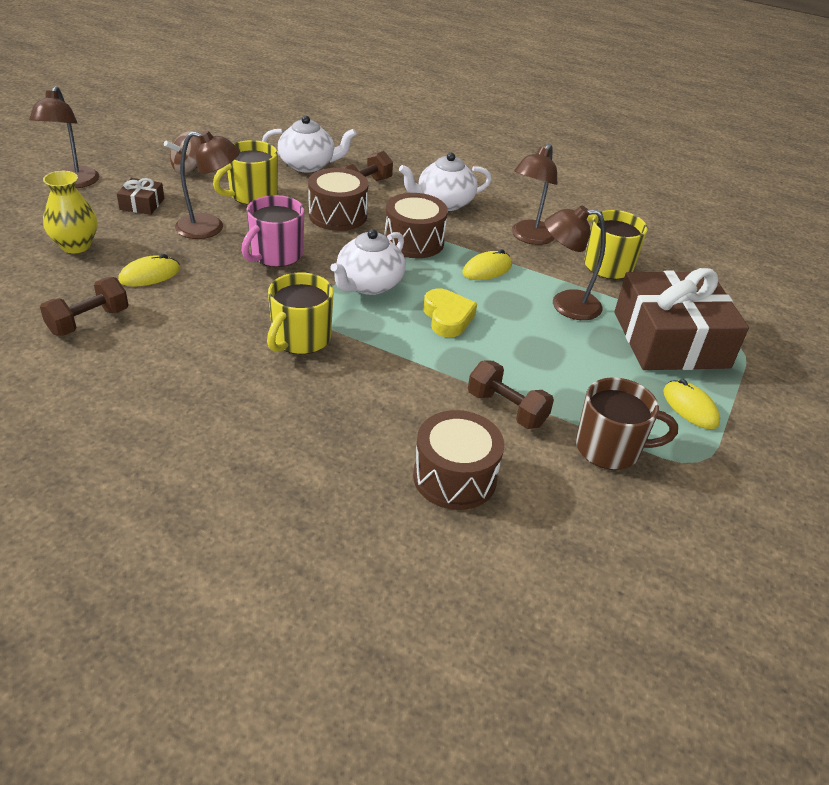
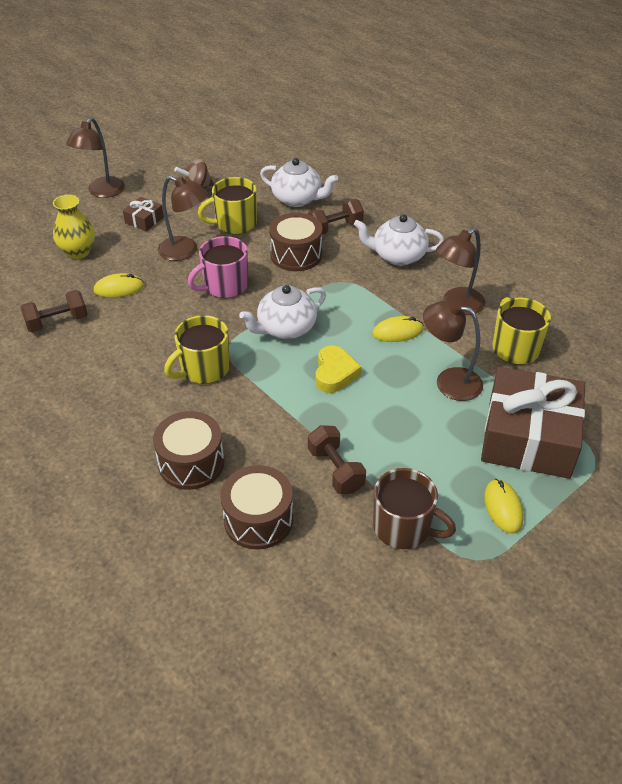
camera: 25 degrees right, 5 degrees up
brown drum [384,193,448,258] -> brown drum moved to [153,411,224,490]

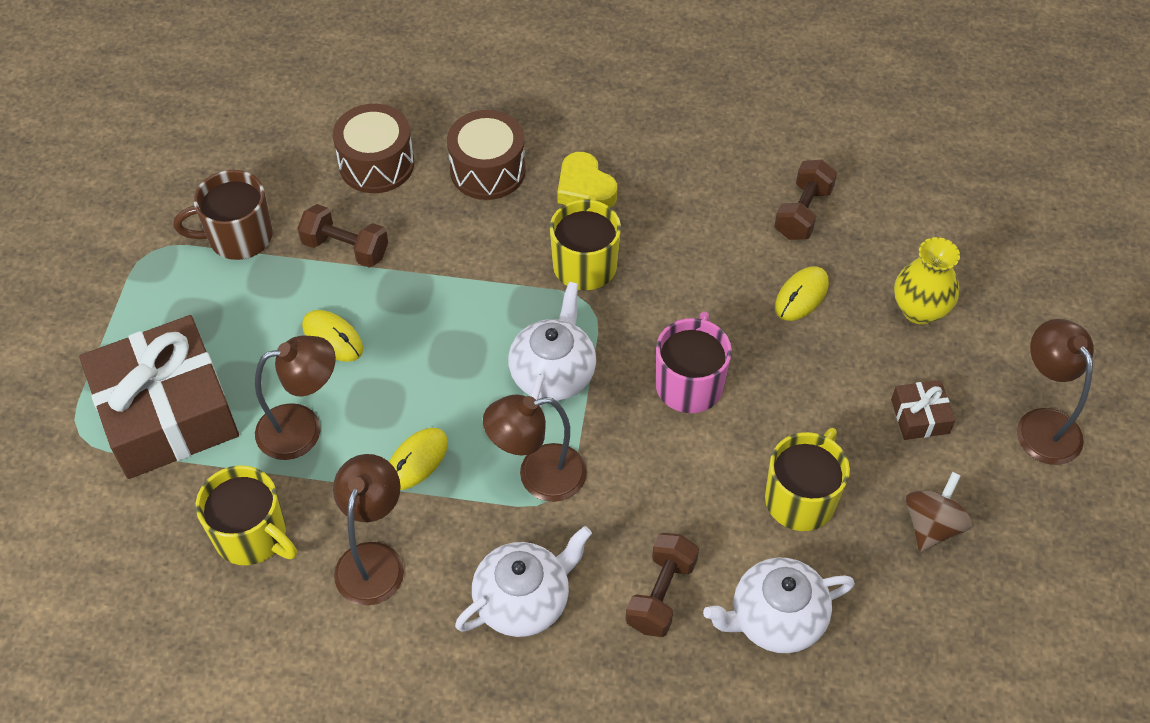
camera: 140 degrees right, 10 degrees up
brown lamp [158,176,208,261] -> brown lamp moved to [483,394,587,502]
brown drum [269,213,322,271] -> none
yellow heart [316,345,362,393] -> yellow heart moved to [557,152,617,208]
yellow mouse [484,479,524,534] -> yellow mouse moved to [302,310,363,362]

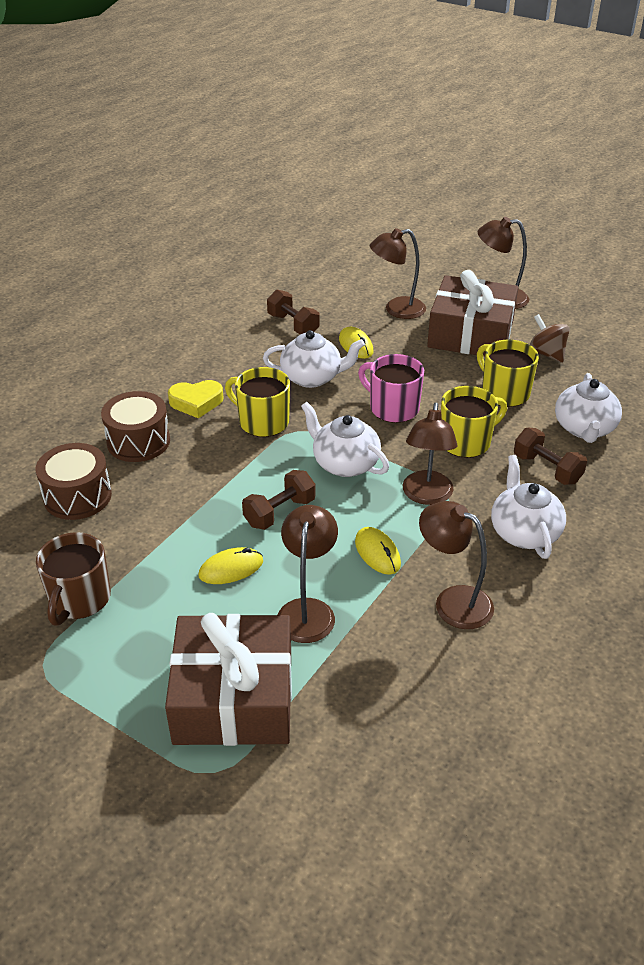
camera: 65 degrees left, 15 degrees down
yellow mug [196,465,297,565] -> yellow mug moved to [441,386,507,458]
brown dumbbell [297,204,388,268] -> brown dumbbell moved to [242,470,315,530]
brown gift [891,380,955,440] -> brown gift [427,270,518,356], size x2.42
yellow vase [894,237,960,324] -> brown lamp [370,228,426,319]
none -> white teapot [263,330,365,388]

